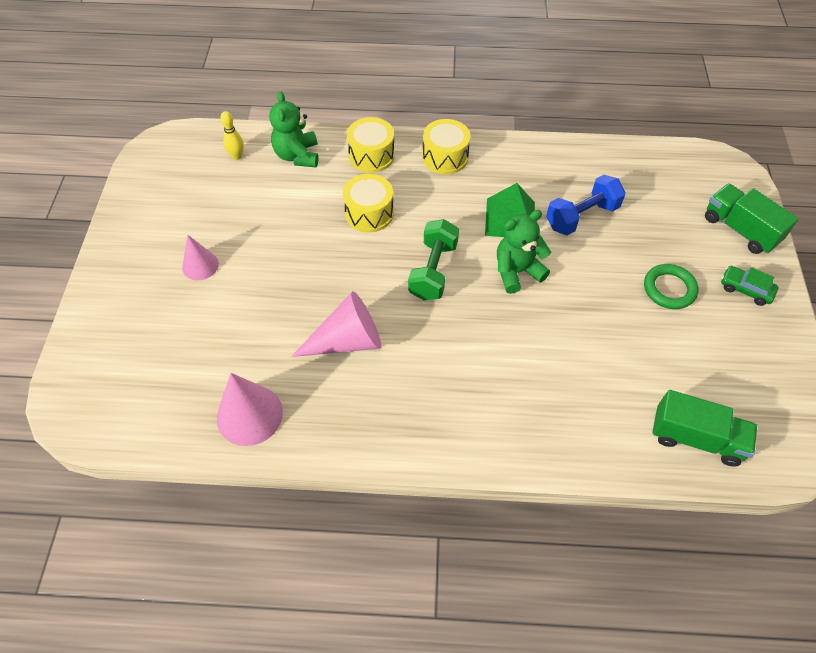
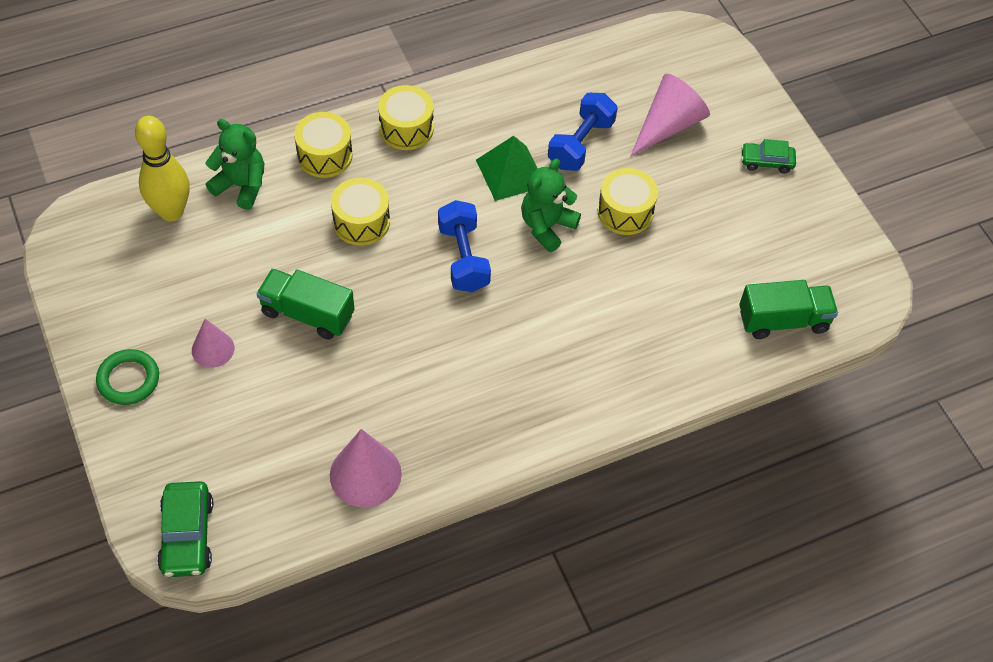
camera: 30 degrees left, 0 degrees up
yellow bowling pin [220,111,244,160] -> yellow bowling pin [135,115,189,222], size x2.02
green teddy bear [269,91,318,167] -> green teddy bear turned 150 degrees clockwise [205,119,264,210]
pink cone [291,291,381,357] -> pink cone moved to [631,74,710,156]
green dumbbell [408,219,459,301] -> blue dumbbell [438,200,491,292]
green ring [644,264,698,309] -> green ring moved to [96,349,159,405]
green truck [705,184,799,254] -> green truck moved to [257,269,354,340]
none -> green car [157,481,213,577]
none -> yellow drum [598,168,658,235]

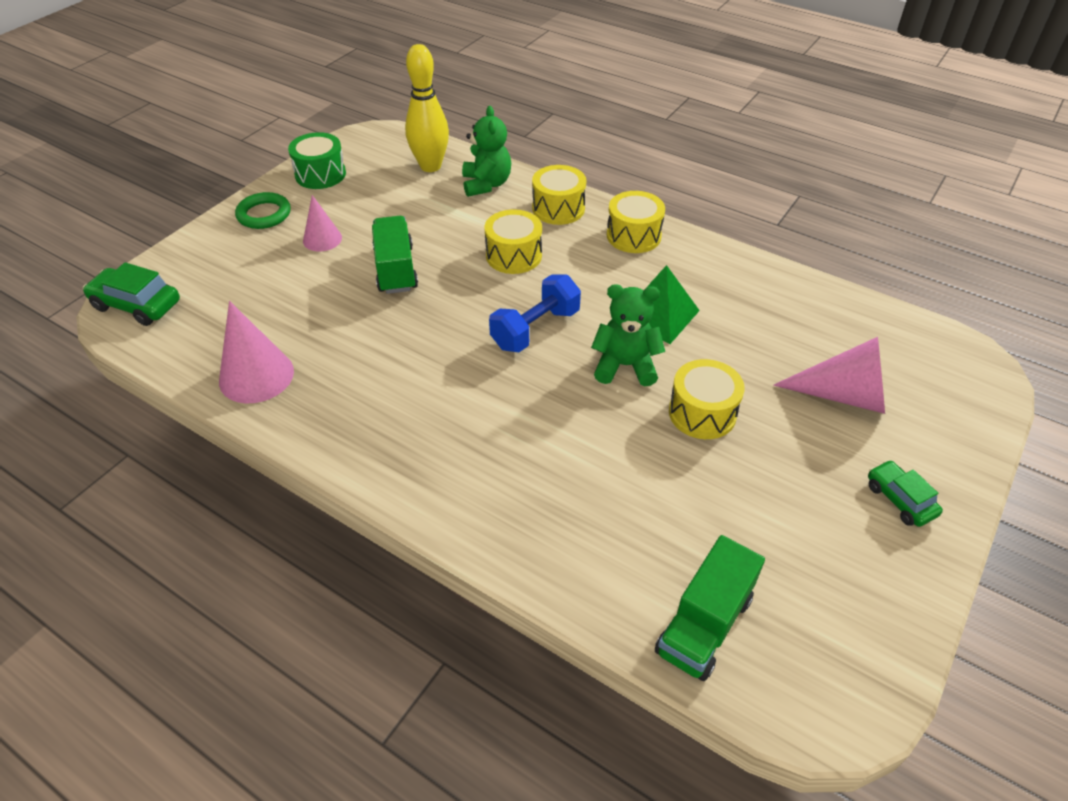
camera: 60 degrees right, 10 degrees down
green car [157,481,213,577] -> green car turned 60 degrees clockwise [83,262,180,326]
blue dumbbell [548,93,618,171] -> none
green truck [739,280,838,339] -> green truck turned 75 degrees clockwise [655,535,765,681]
none -> green drum [288,132,346,189]

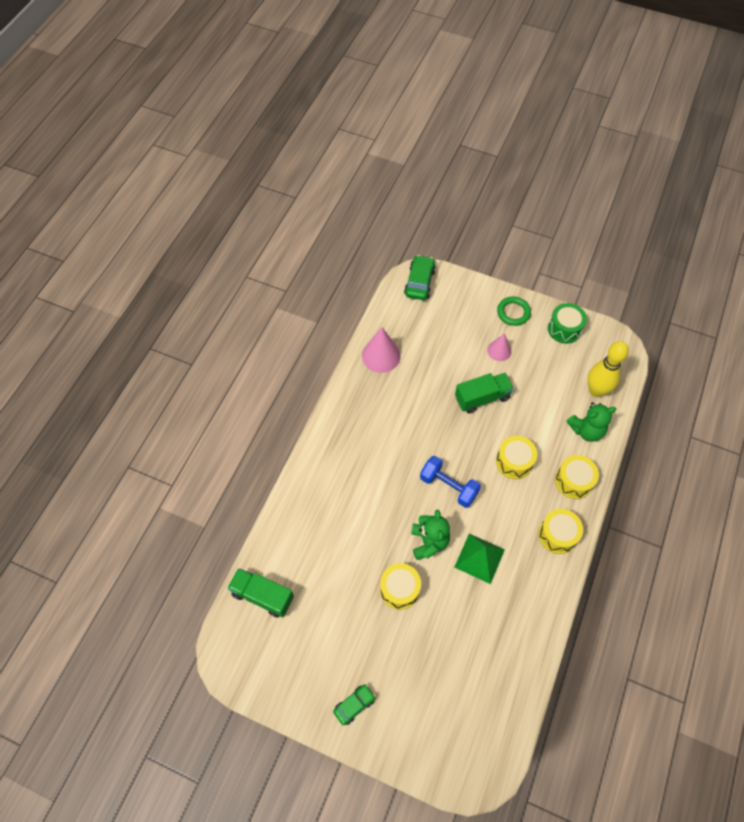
camera: 80 degrees right, 15 degrees up
pink cone [773,337,885,414] -> none

